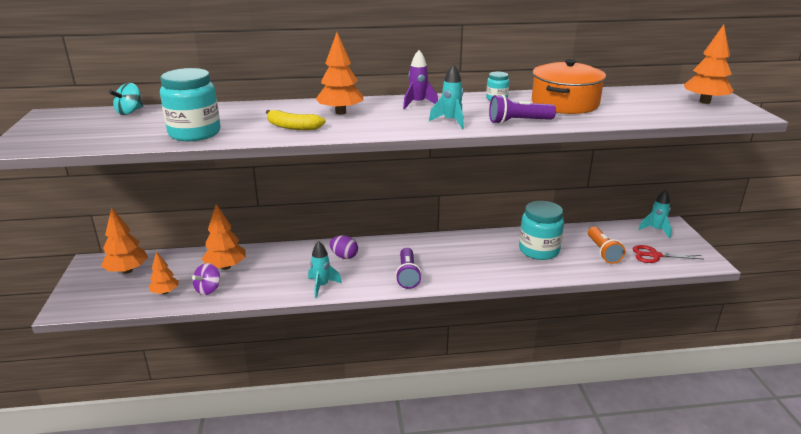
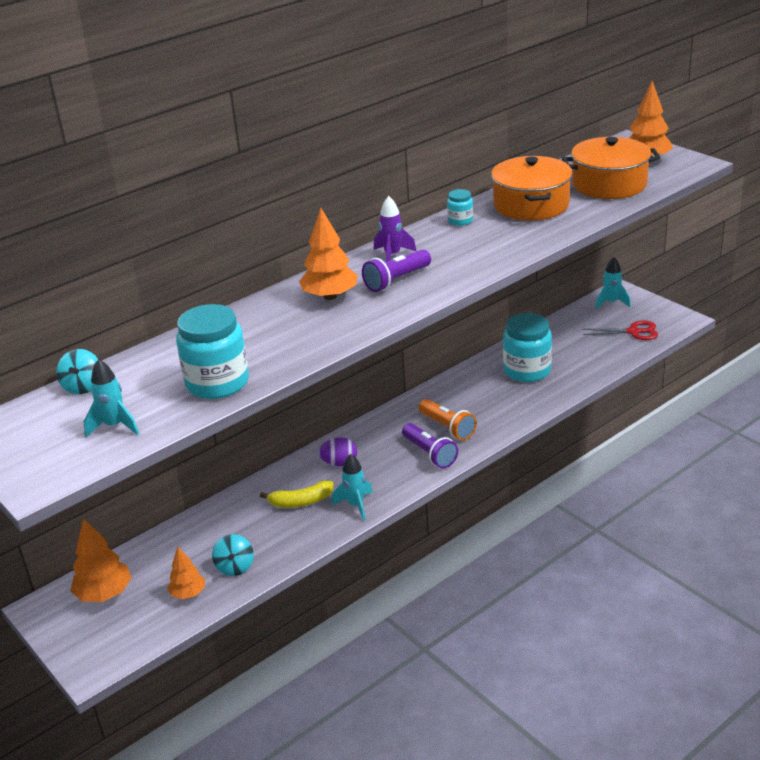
camera: 30 degrees left, 5 degrees up
purple spinning top [192,263,220,295] -> turquoise spinning top [212,534,254,576]
orange tree [202,204,246,270] -> none
yellow banana [266,110,326,130] -> yellow banana moved to [260,481,333,508]
turquoise rocket [429,64,464,129] -> turquoise rocket moved to [84,359,139,437]
purple flashlight [489,94,556,124] -> purple flashlight moved to [362,249,431,292]
orange flashlight [588,227,626,264] -> orange flashlight moved to [418,399,477,440]
red scissors [633,245,703,263] -> red scissors turned 150 degrees counterclockwise [582,320,658,340]
none -> orange pot [562,137,660,199]

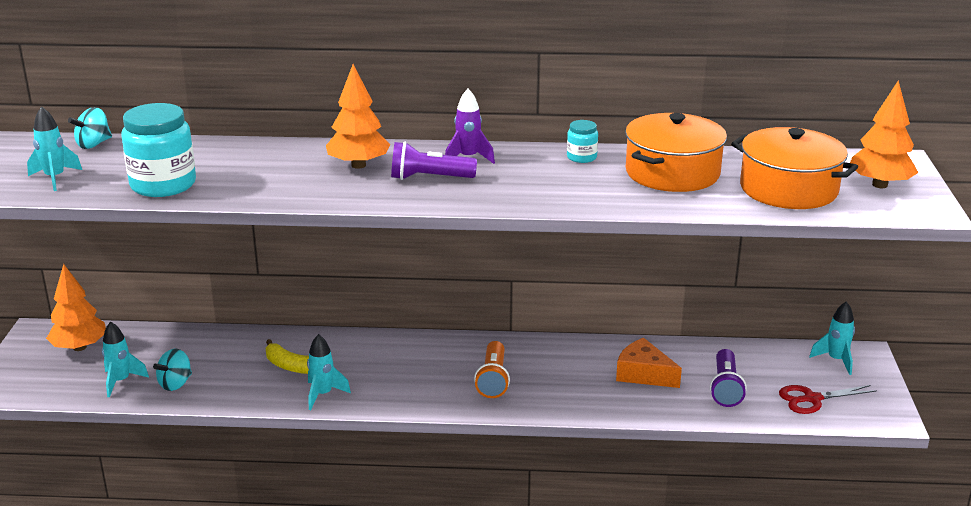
camera: 40 degrees right, 5 degrees down
orange tree [167,547,205,599] -> turquoise rocket [102,322,149,397]
purple egg [319,437,357,466] -> none
purple flashlight [402,423,458,468] -> purple flashlight moved to [710,349,747,407]
turquoise jar [503,313,552,382] -> orange cheese [616,338,682,388]
red scissors [582,320,658,340] -> red scissors turned 120 degrees clockwise [779,385,877,414]

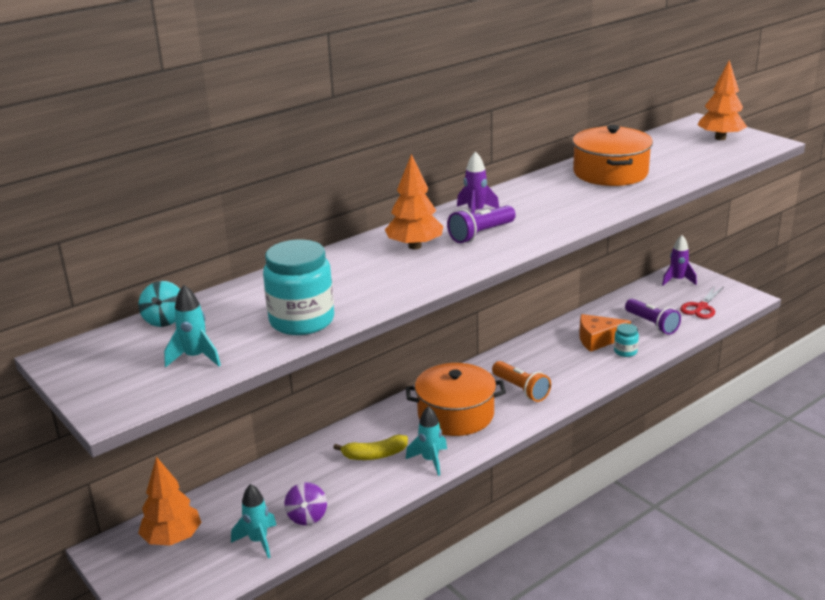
camera: 40 degrees left, 0 degrees up
turquoise spinning top [153,349,192,391] -> purple spinning top [284,482,327,525]
turquoise jar [567,120,598,163] -> turquoise jar moved to [614,323,639,357]
orange pot [731,127,858,209] -> orange pot moved to [406,363,506,436]
turquoise rocket [809,302,855,375] -> purple rocket [662,235,697,286]

